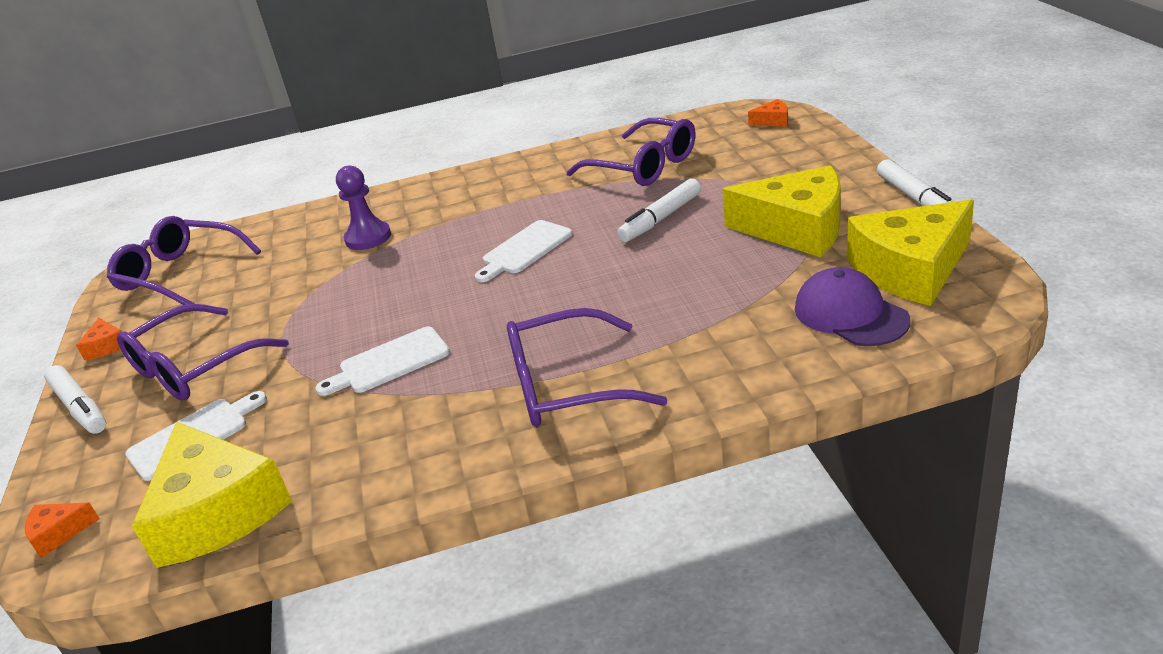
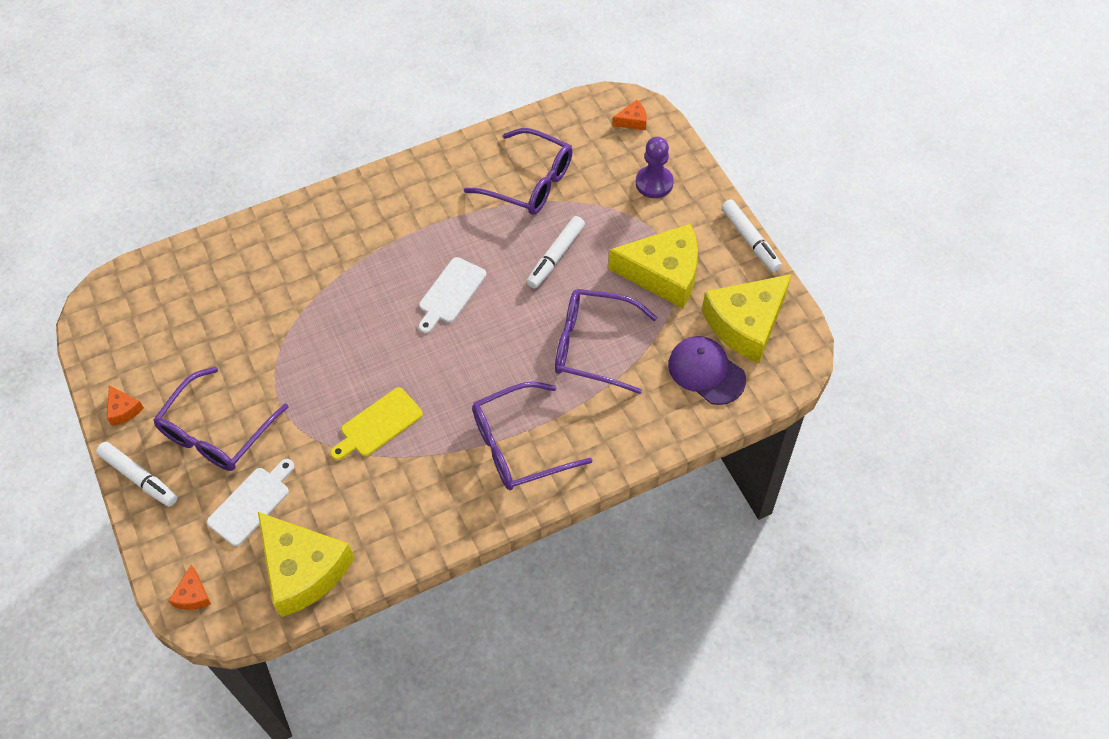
camera: 15 degrees left, 25 degrees up
orange cheese [25,503,99,558] -> orange cheese turned 60 degrees counterclockwise [168,565,211,610]
purple glasses [107,216,261,305] -> purple glasses moved to [555,289,658,394]
white cutting board [315,326,450,396] -> yellow cutting board [331,388,423,460]
purple pawn [336,166,391,250] -> purple pawn moved to [636,137,674,198]

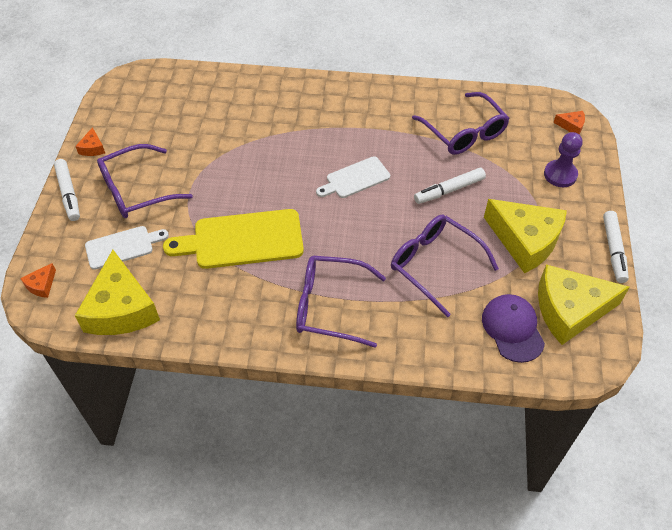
camera: 30 degrees right, 5 degrees down
yellow cutting board [331,388,423,460] -> yellow cutting board [163,209,304,269], size x1.70

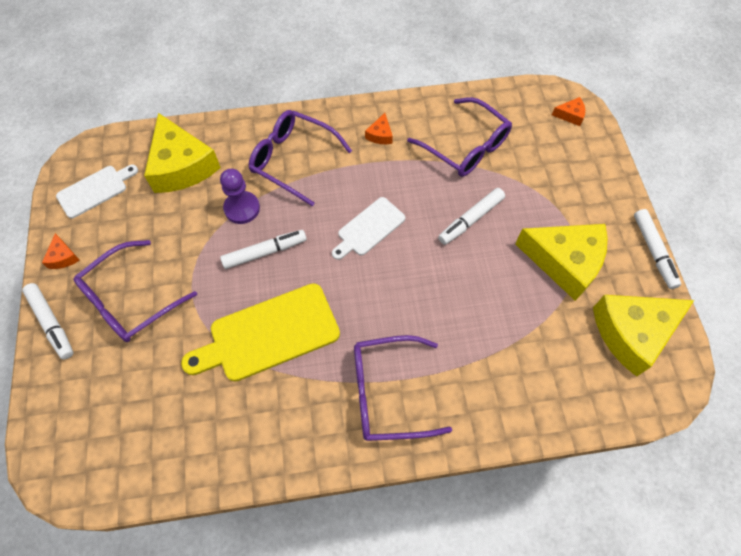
camera: 15 degrees left, 10 degrees up
orange cheese [20,263,56,298] -> orange cheese moved to [365,113,393,144]
yellow cheese [75,250,160,335] -> yellow cheese moved to [144,113,221,193]
white cutting board [85,226,169,270] -> white cutting board moved to [56,165,138,218]
purple glasses [391,215,499,318] -> purple glasses moved to [249,110,352,206]
purple cap [482,294,545,363] -> none
purple pawn [544,132,583,187] -> purple pawn moved to [220,169,260,224]
none -> white marker [220,230,307,269]

